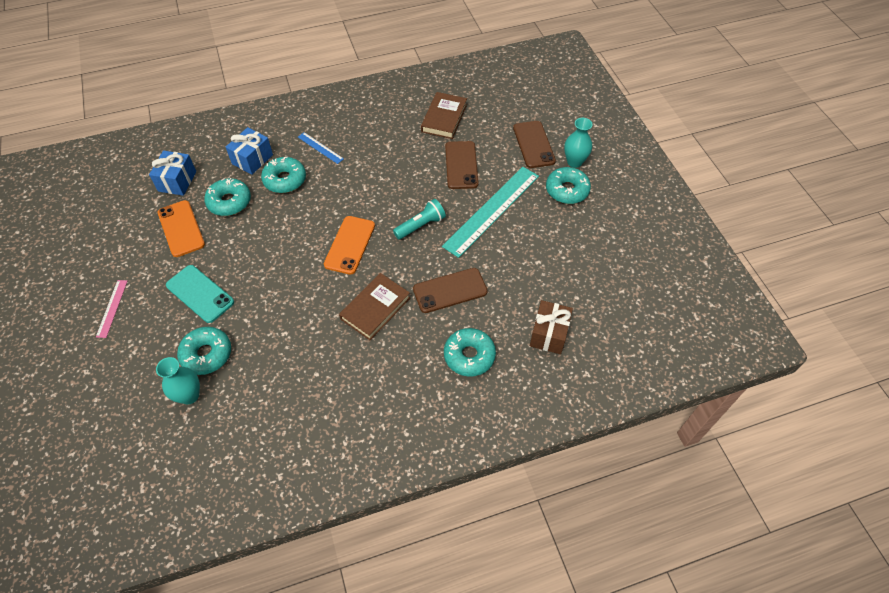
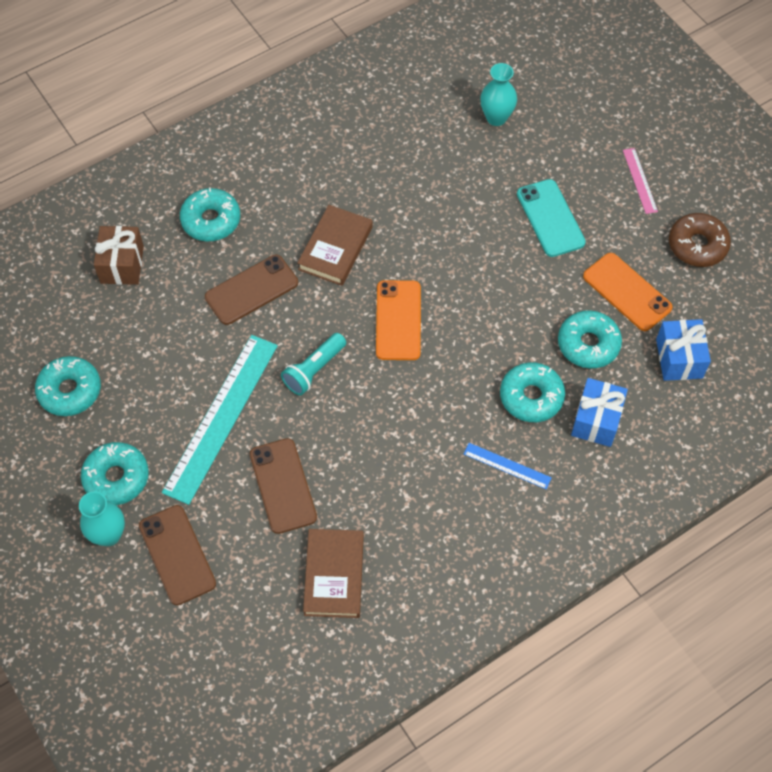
camera: 165 degrees right, 5 degrees up
turquoise phone [166,265,234,323] -> turquoise phone turned 45 degrees clockwise [517,179,586,257]
turquoise donut [177,327,231,375] -> turquoise donut moved to [35,356,101,416]
none -> brown donut [669,213,731,267]

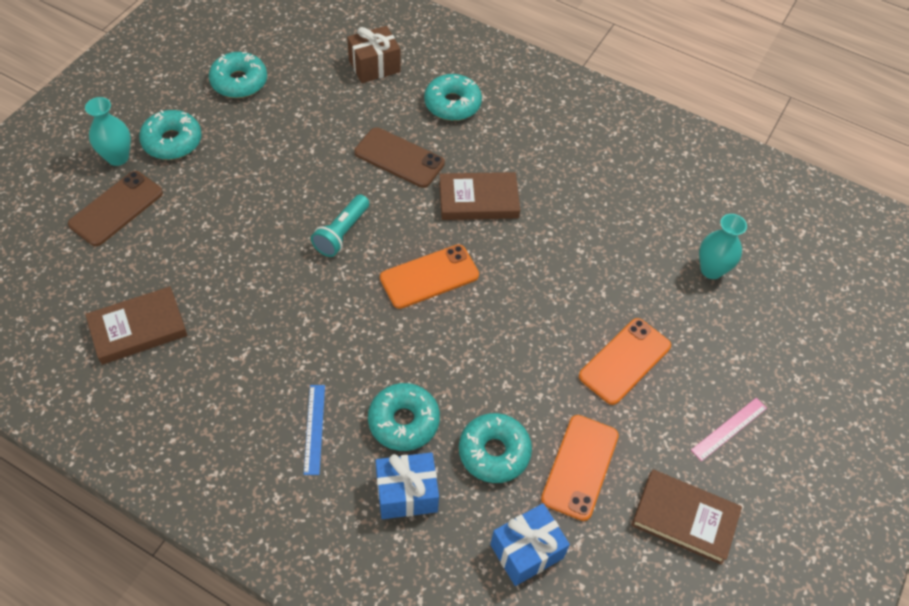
camera: 60 degrees right, 5 degrees down
turquoise ruler [162,335,278,505] -> none
brown phone [250,438,317,534] -> none
turquoise flashlight [281,333,346,395] -> turquoise flashlight turned 75 degrees counterclockwise [311,194,369,257]
turquoise phone [517,179,586,257] -> orange phone [579,318,671,405]
brown donut [669,213,731,267] -> brown book [631,469,742,565]

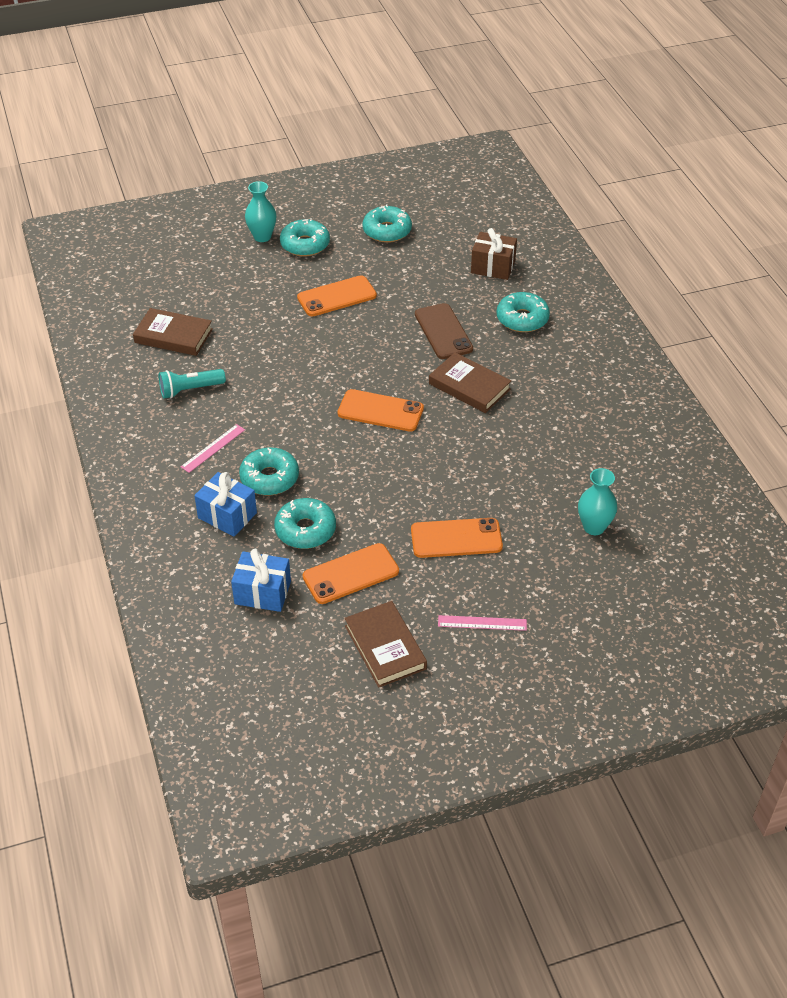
camera: 45 degrees right, 10 degrees down
brown phone [68,171,163,246] -> none
blue ruler [304,385,325,475] -> pink ruler [181,424,245,473]
turquoise flashlight [311,194,369,257] -> turquoise flashlight moved to [159,369,226,399]
none -> orange phone [297,275,377,317]

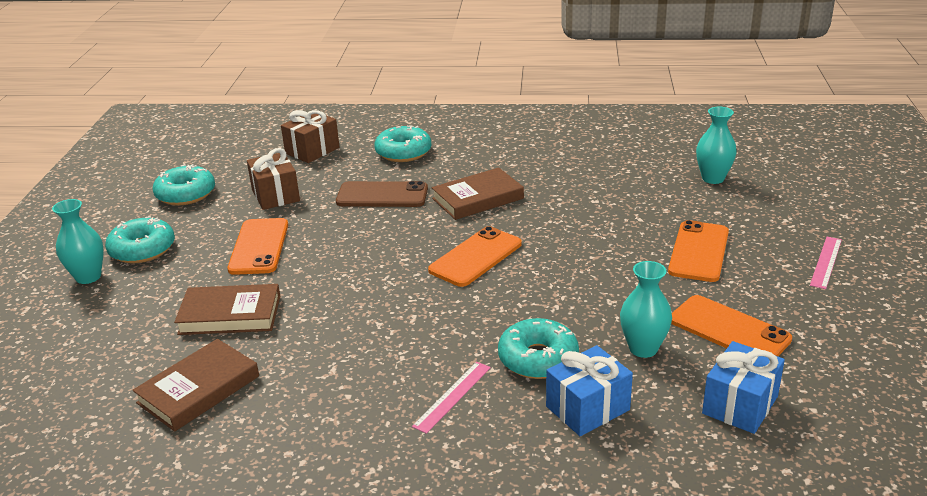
camera: 65 degrees left, 15 degrees down
turquoise flashlight [159,369,226,399] -> none
pink ruler [181,424,245,473] -> pink ruler turned 60 degrees clockwise [412,361,491,434]
turquoise donut [274,498,336,549] -> turquoise vase [620,261,672,358]
orange phone [303,543,399,604] -> orange phone turned 45 degrees counterclockwise [671,295,792,356]
brown book [345,601,427,688] -> brown book moved to [174,284,280,335]
none -> brown gift [247,148,300,210]

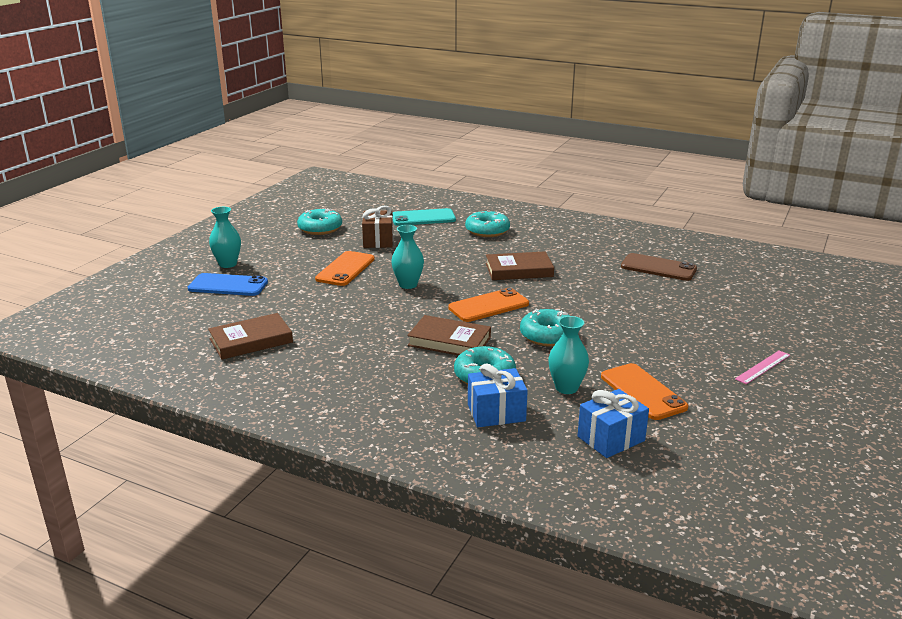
camera: 20 degrees right, 5 degrees down
turquoise donut [105,216,175,263] -> turquoise donut moved to [520,309,570,347]
brown book [174,284,280,335] -> brown book moved to [407,315,491,356]
brown gift [281,110,340,163] -> turquoise phone [393,208,456,226]
brown phone [336,181,428,207] -> brown phone moved to [621,253,697,281]
pink ruler [412,361,491,434] -> none
orange phone [668,220,729,282] -> none
turquoise vase [696,107,737,184] -> turquoise vase moved to [391,225,424,289]
none -> blue phone [188,273,268,296]

